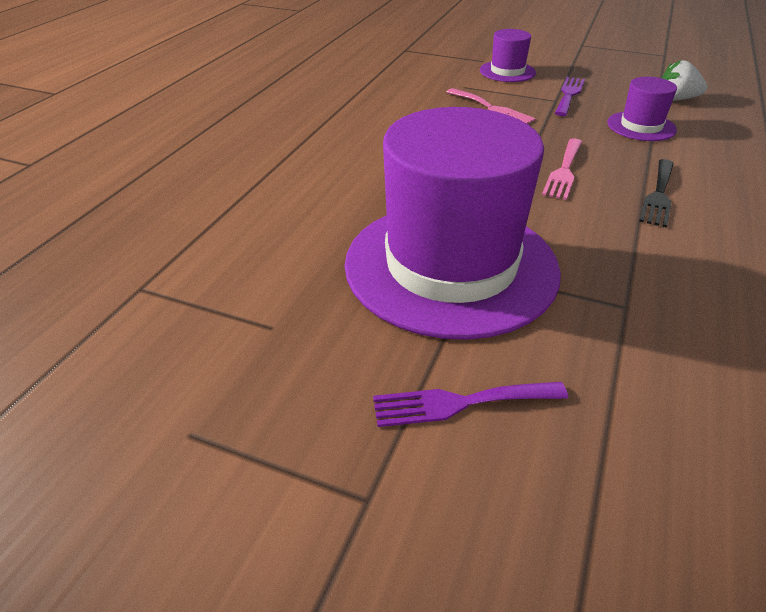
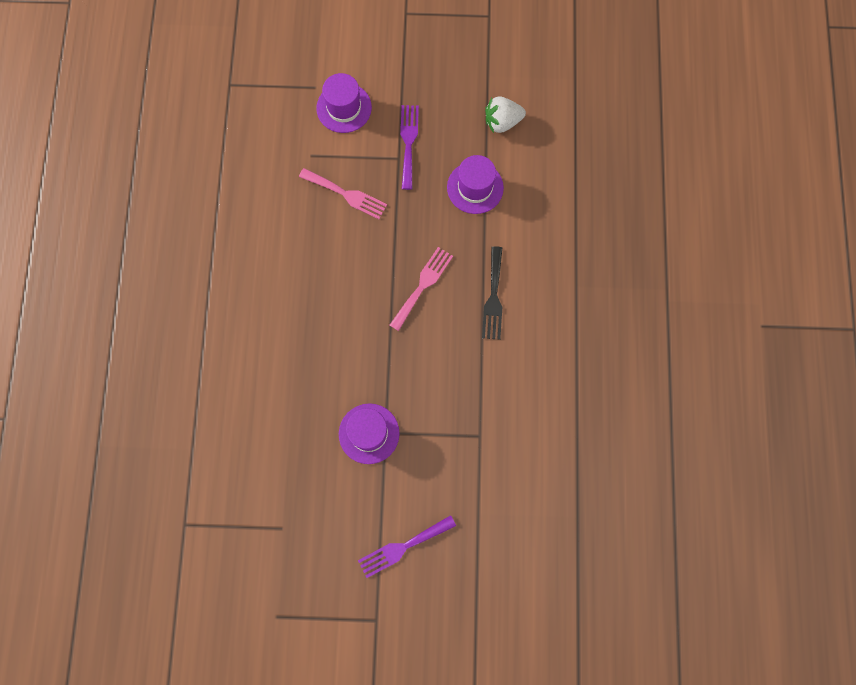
camera: 20 degrees left, 35 degrees up
purple hat [345,107,561,340] -> purple hat [339,403,400,464], size x0.43
pink fork [542,138,582,200] -> pink fork turned 150 degrees counterclockwise [390,247,453,331]

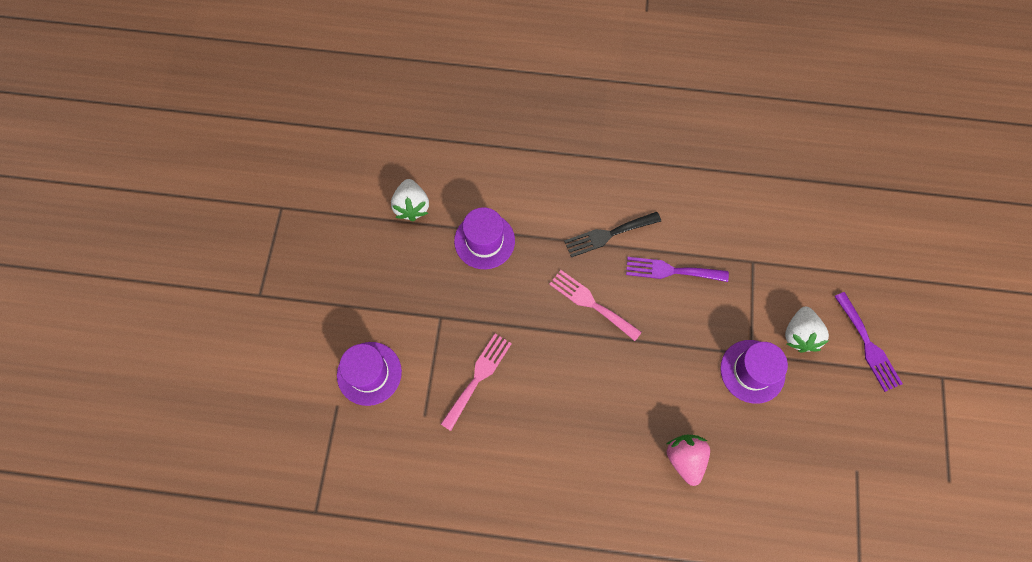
camera: 85 degrees left, 5 degrees down
purple fork [400,105,419,190] -> purple fork moved to [626,257,729,282]
black fork [482,246,502,340] -> black fork turned 150 degrees clockwise [564,212,661,258]
none -> pink strawberry [667,435,710,486]
none -> white strawberry [785,307,829,352]

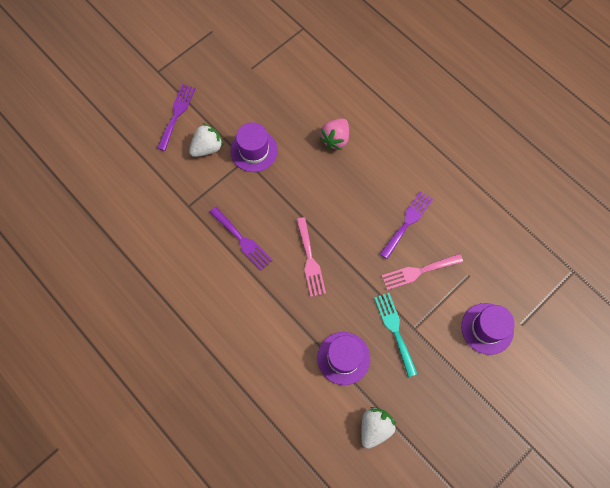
camera: 140 degrees left, 0 degrees up
black fork [564,212,661,258] -> none
none -> turquoise fork [374,293,418,377]
none -> purple fork [380,191,433,259]

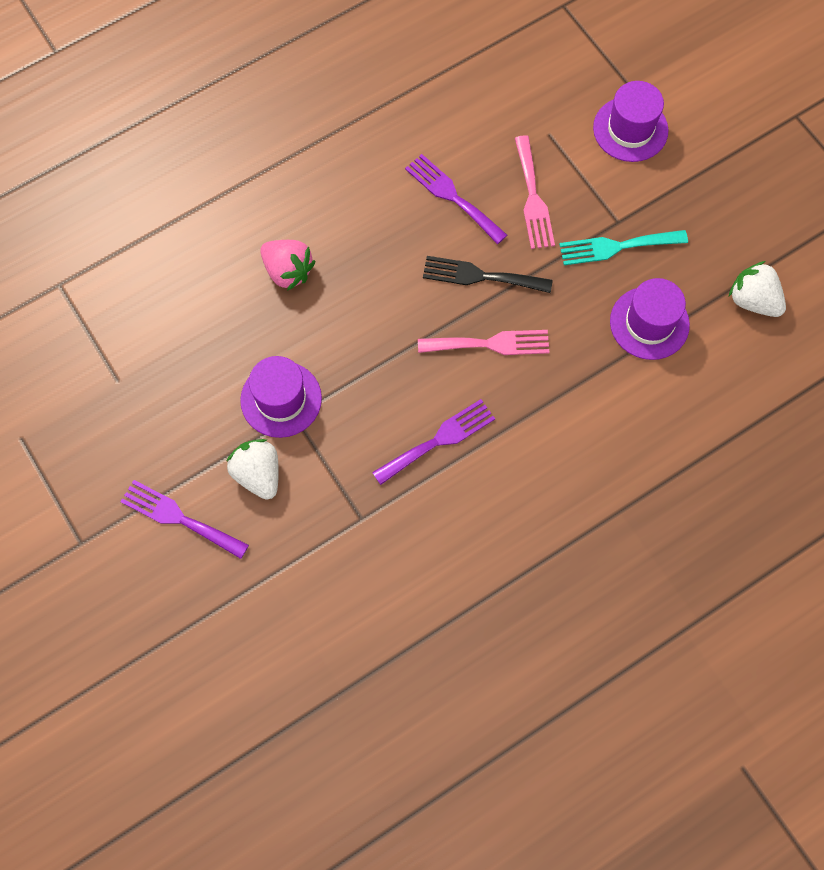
camera: 80 degrees left, 0 degrees up
none -> black fork [423,256,553,293]

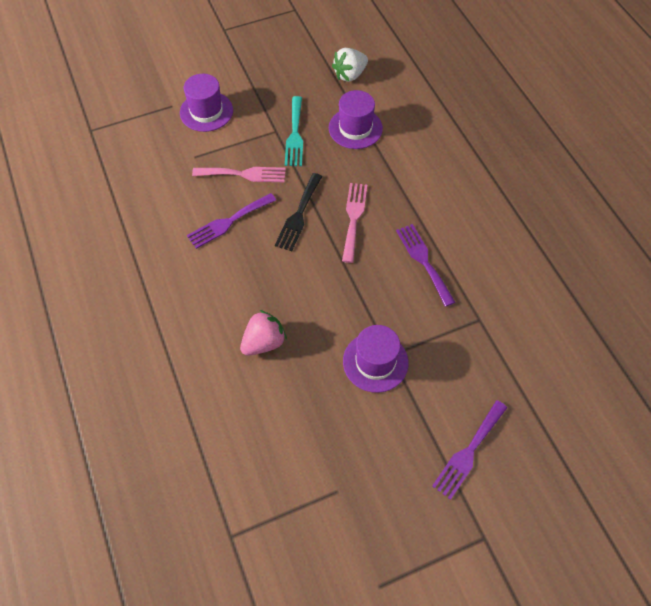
camera: 80 degrees left, 10 degrees down
white strawberry [227,439,279,500] -> none

